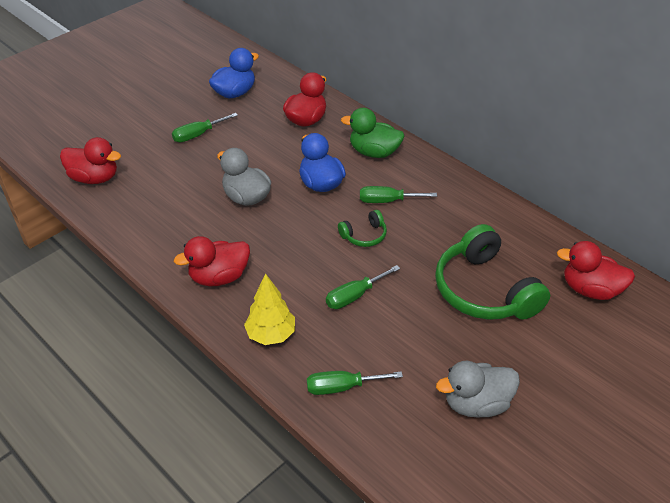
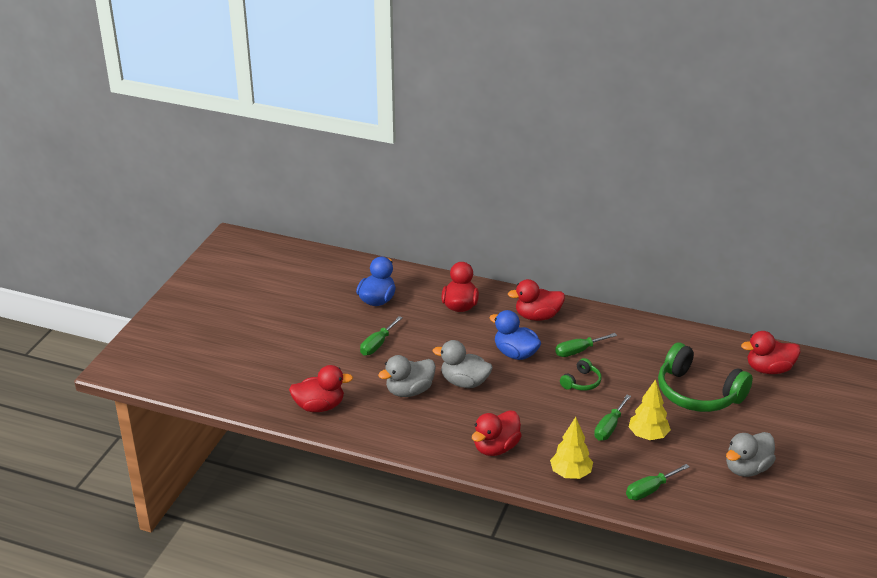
camera: 25 degrees left, 10 degrees down
green duck [341,108,405,158] -> red duck [508,279,565,321]
none -> grey duck [378,355,436,397]
none -> yellow tree [629,379,671,440]

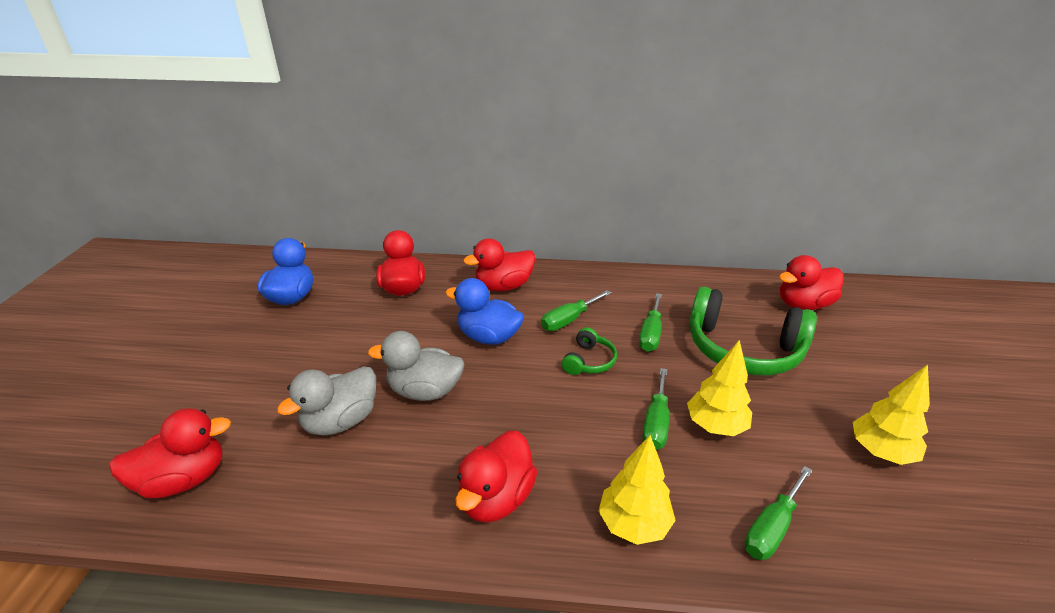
camera: 15 degrees left, 0 degrees up
green screwdriver [360,316,403,356] -> green screwdriver moved to [639,293,662,352]
grey duck [726,432,776,477] -> yellow tree [853,364,930,465]

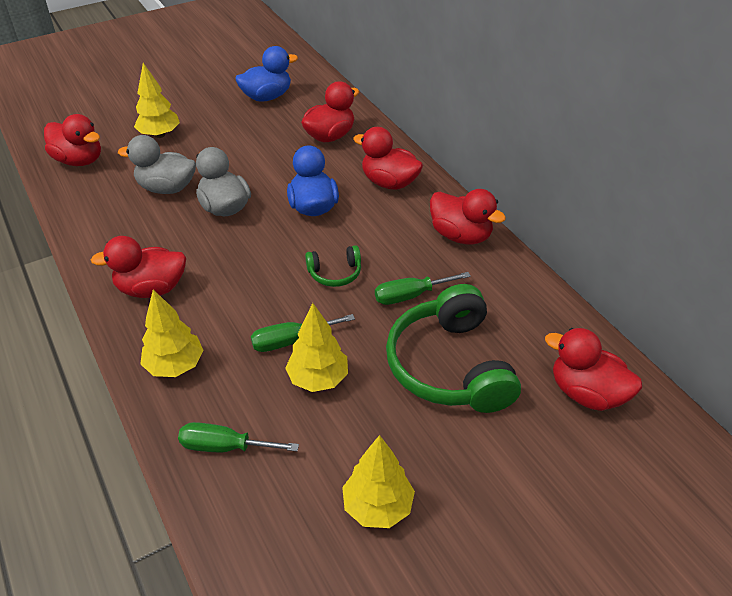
camera: 55 degrees right, 10 degrees up
green screwdriver [541,290,611,331] -> none
none -> yellow tree [134,63,180,138]
none -> red duck [430,189,506,245]

